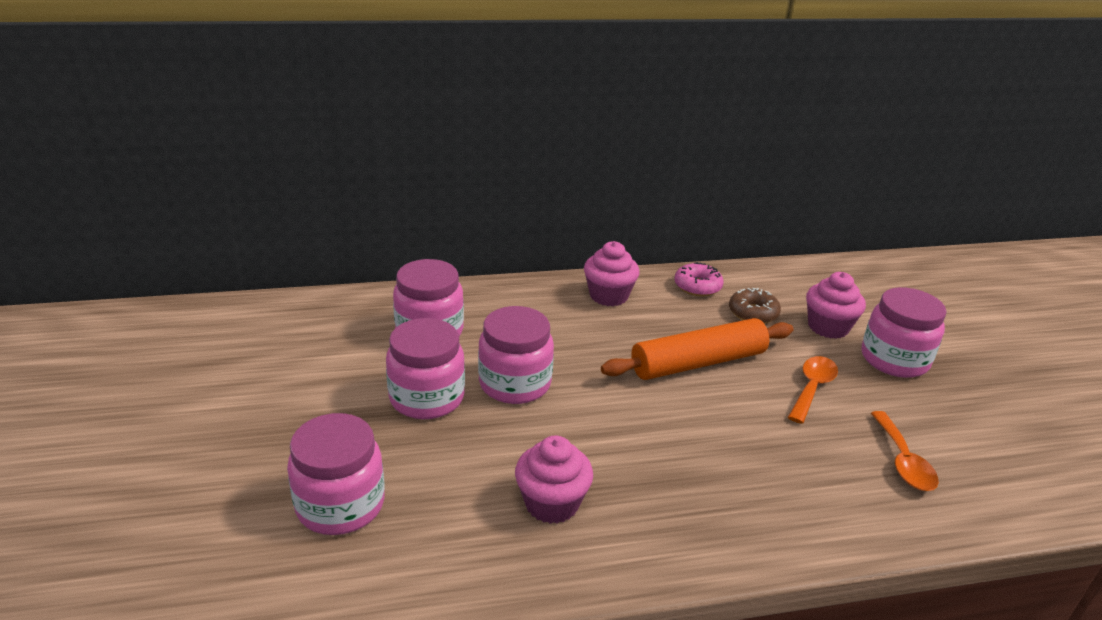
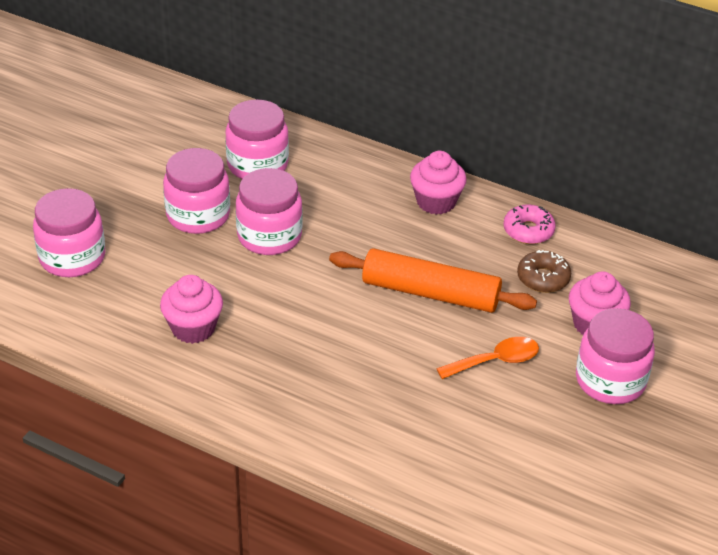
camera: 40 degrees right, 10 degrees up
orange spoon [871,411,939,491] -> none

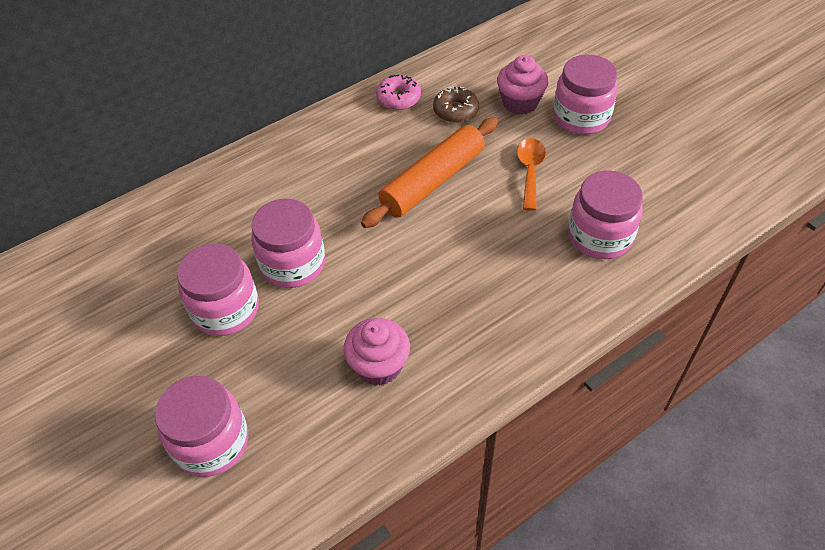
camera: 60 degrees left, 10 degrees up
pink jar [225,100,289,179] -> pink jar moved to [568,171,643,259]
pink cupcake [410,151,467,215] -> none

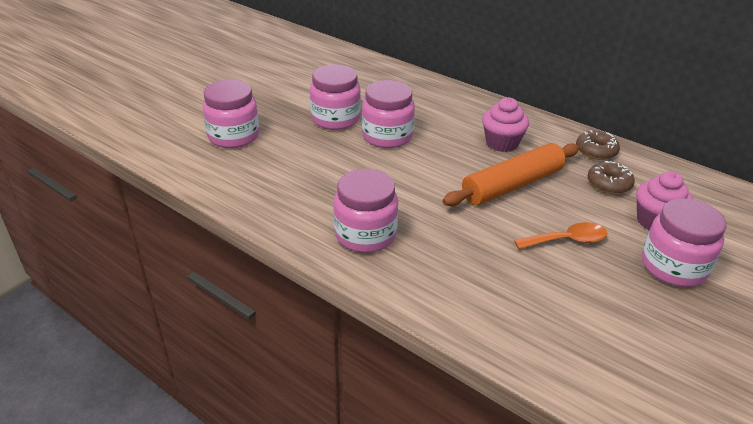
camera: 70 degrees right, 15 degrees down
pink cupcake [343,318,410,386] -> pink cupcake moved to [482,97,529,152]
orange rolling pin [361,117,498,228] -> orange rolling pin turned 60 degrees counterclockwise [442,143,580,206]
pink donut [376,75,421,110] -> brown donut [576,130,620,160]
pink jar [568,171,643,259] -> pink jar moved to [333,169,398,253]

